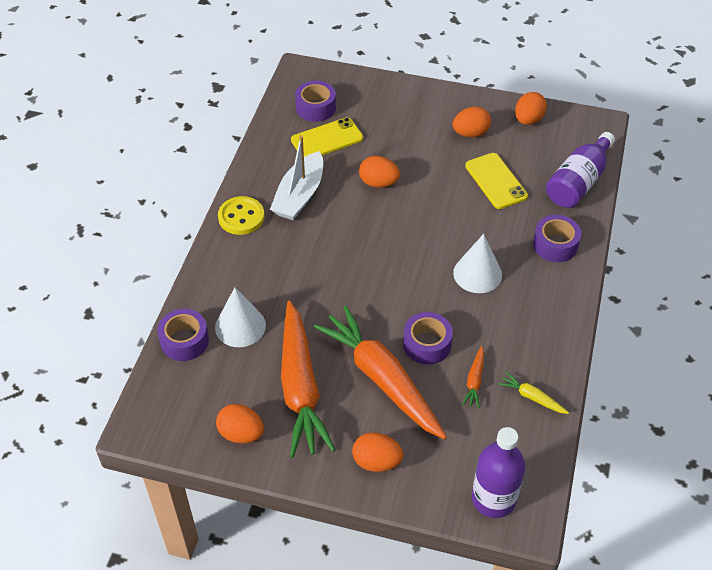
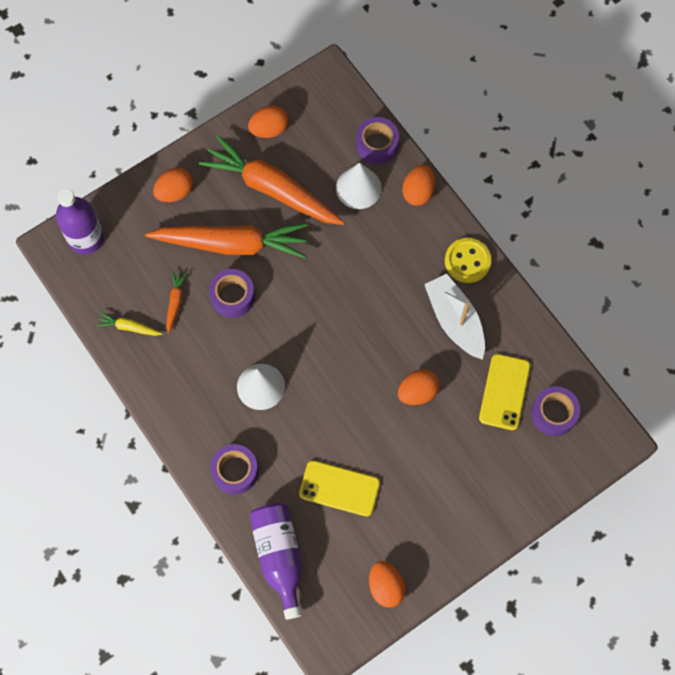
camera: 130 degrees right, 20 degrees up
orange egg [453,107,491,137] -> orange egg moved to [402,165,435,206]
orange carrot [462,346,484,408] -> orange carrot turned 45 degrees clockwise [166,270,187,334]
yellow carrot [498,372,569,414] -> yellow carrot turned 150 degrees counterclockwise [96,312,163,336]

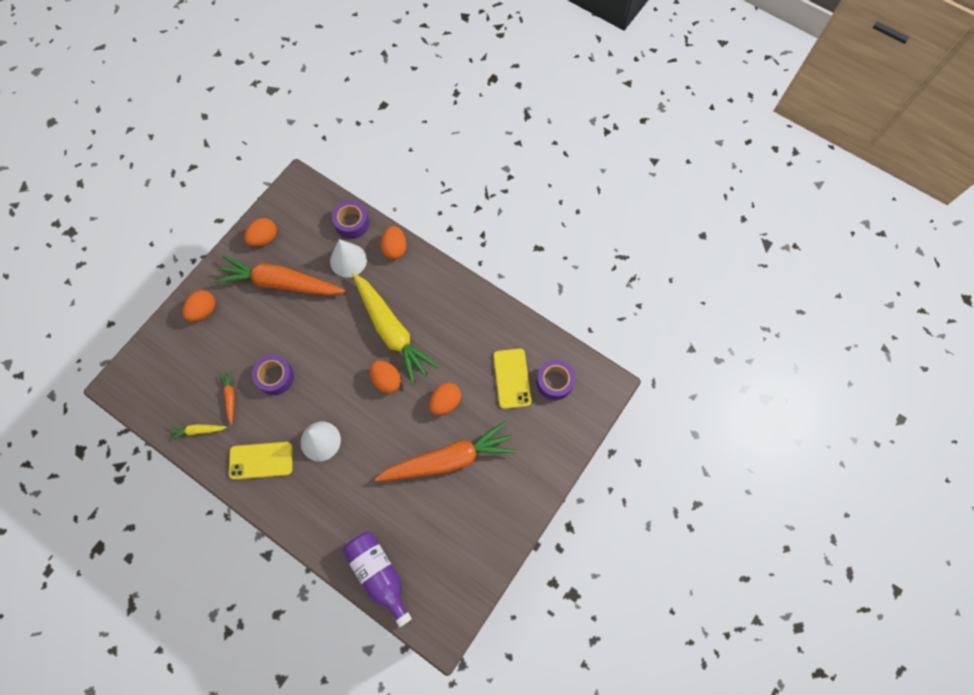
camera: 20 degrees left, 0 degrees up
purple bottle [56,189,104,254] -> none
orange carrot [145,223,308,258] -> orange carrot moved to [375,421,516,481]
purple tape [210,444,258,494] -> none
yellow phone [299,460,380,517] -> yellow phone moved to [229,442,293,480]
orange egg [369,561,406,608] -> orange egg moved to [370,360,401,393]
white boat [424,273,485,360] -> none
yellow button [445,238,491,283] -> none
none -> yellow carrot [352,273,439,384]

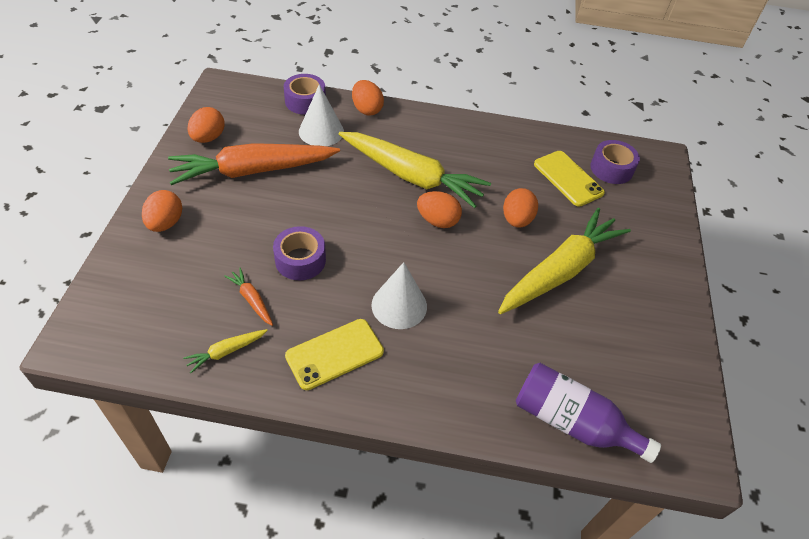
camera: 30 degrees left, 20 degrees down
orange carrot [375,421,516,481] -> yellow carrot [498,208,631,314]

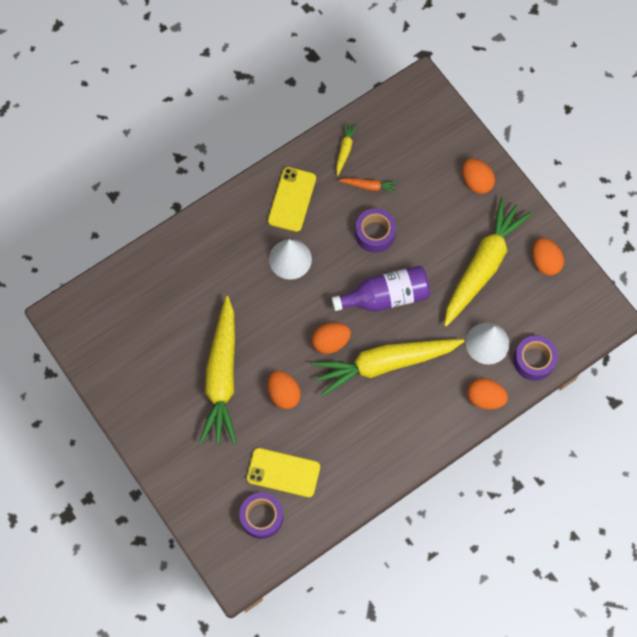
camera: 140 degrees right, 20 degrees up
orange carrot [168,143,340,185] -> yellow carrot [444,197,532,327]
purple bottle [516,363,661,463] -> purple bottle moved to [332,266,430,311]

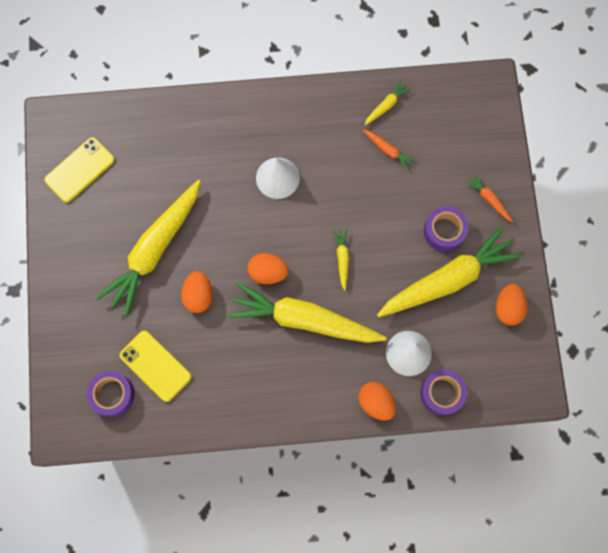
camera: 30 degrees right, 5 degrees up
yellow phone [268,167,316,232] -> yellow phone moved to [44,137,115,203]
purple bottle [332,266,430,311] -> yellow carrot [333,229,349,291]
purple tape [355,208,396,253] -> purple tape moved to [424,206,469,252]
orange egg [462,158,495,194] -> orange carrot [465,173,513,222]

